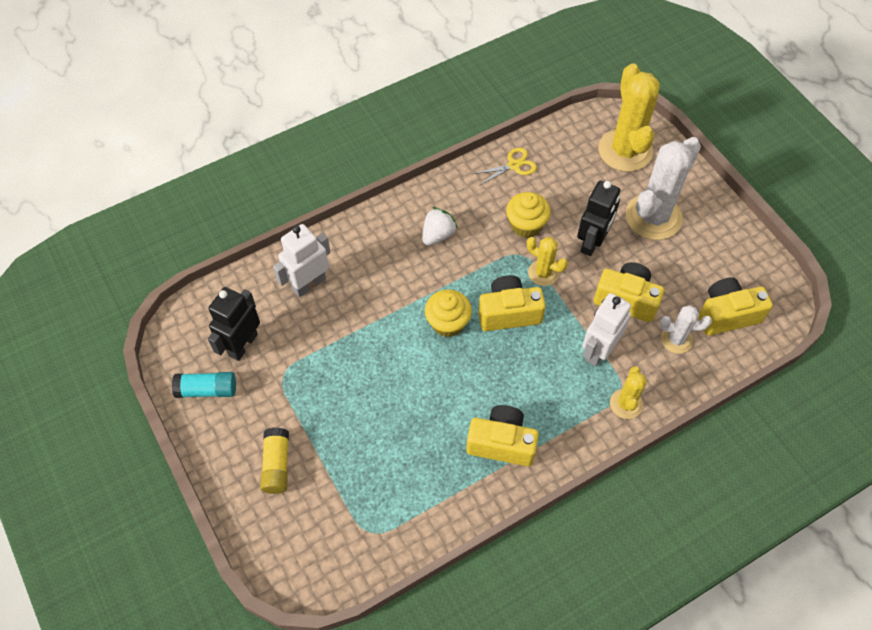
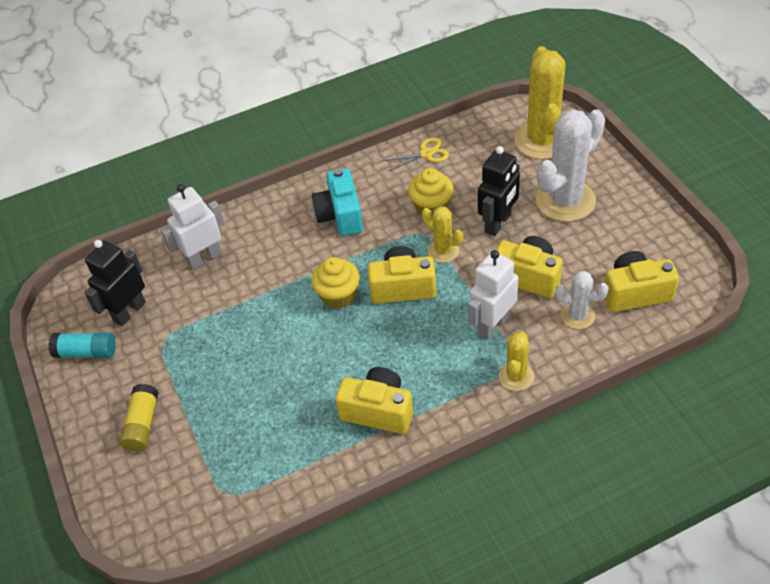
camera: 10 degrees right, 10 degrees down
white strawberry [422,207,458,246] -> turquoise camera [312,168,363,236]

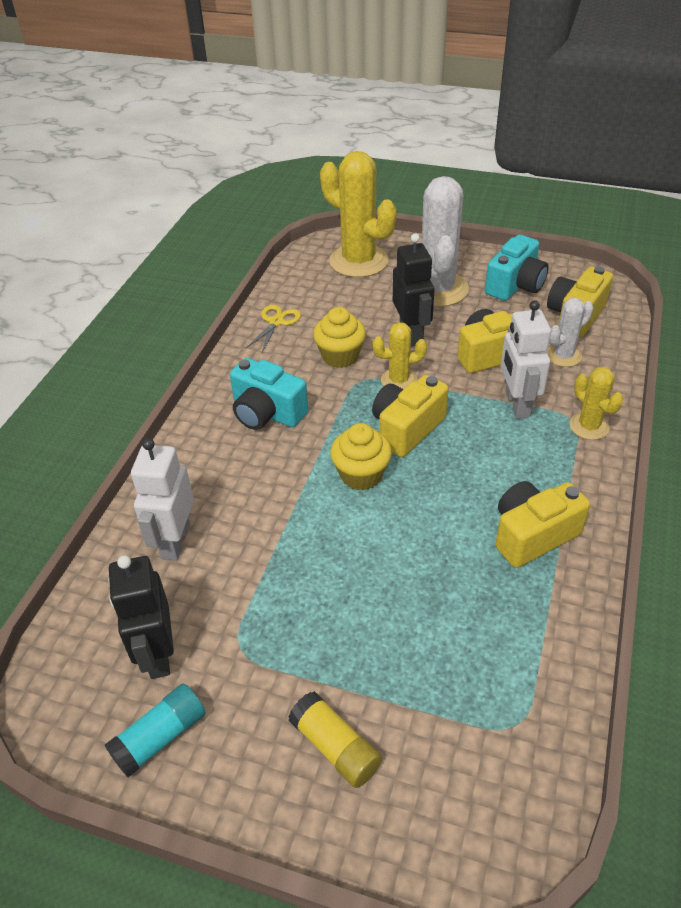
camera: 50 degrees left, 5 degrees down
none -> turquoise camera [485,235,549,301]

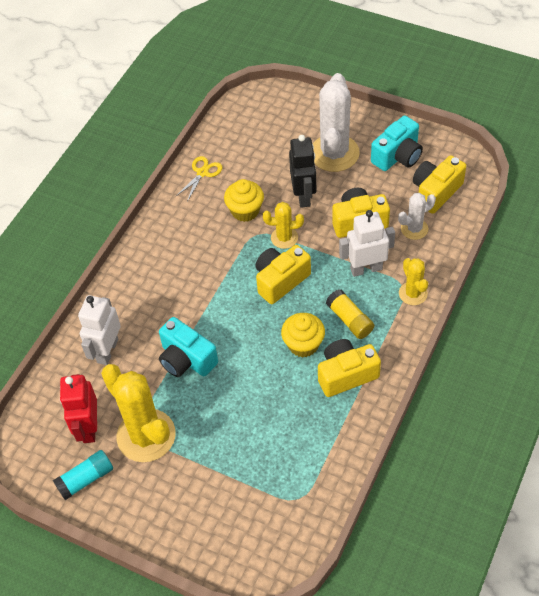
camera: 10 degrees right, 10 degrees up
black robot [108,555,174,679] -> red robot [60,374,97,443]
turquoise camera [230,358,308,430] -> turquoise camera moved to [159,317,218,377]
yellow glue stick [288,691,382,788] -> yellow glue stick moved to [326,289,374,339]
yellow cactus [320,151,396,277] -> yellow cactus moved to [101,364,176,462]
yellow cupcake [330,423,392,491] -> yellow cupcake moved to [281,313,325,358]
white robot [501,300,551,419] -> white robot turned 75 degrees clockwise [339,210,395,277]

